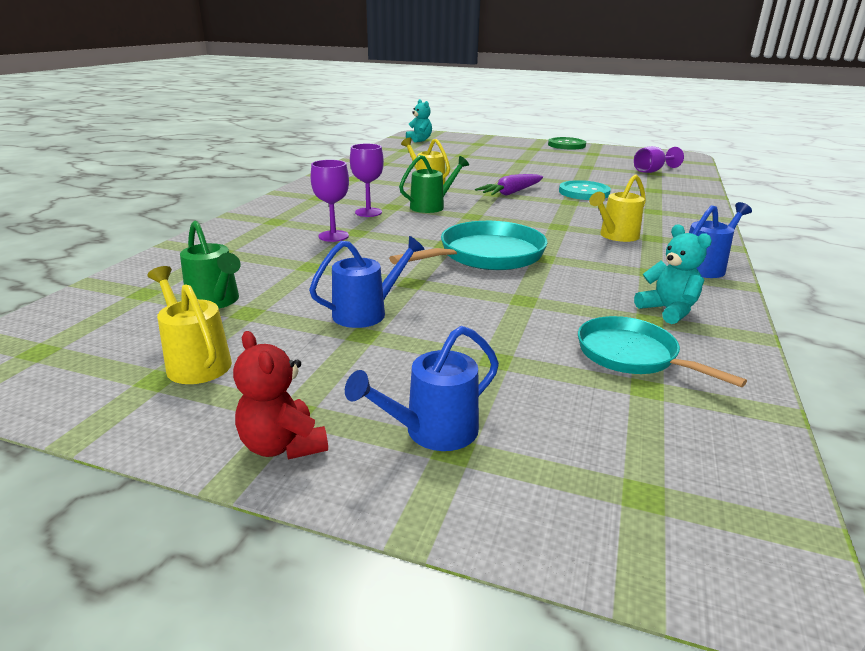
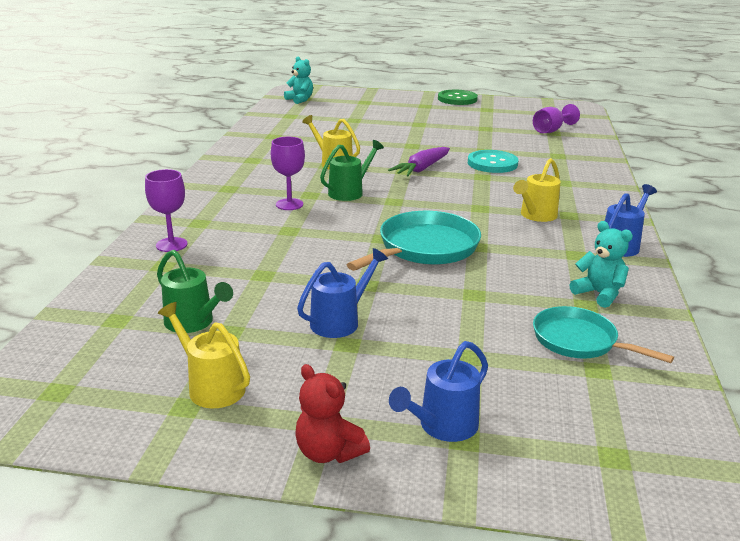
camera: 10 degrees left, 0 degrees up
purple goblet [311,160,349,242] -> purple goblet moved to [145,169,188,252]

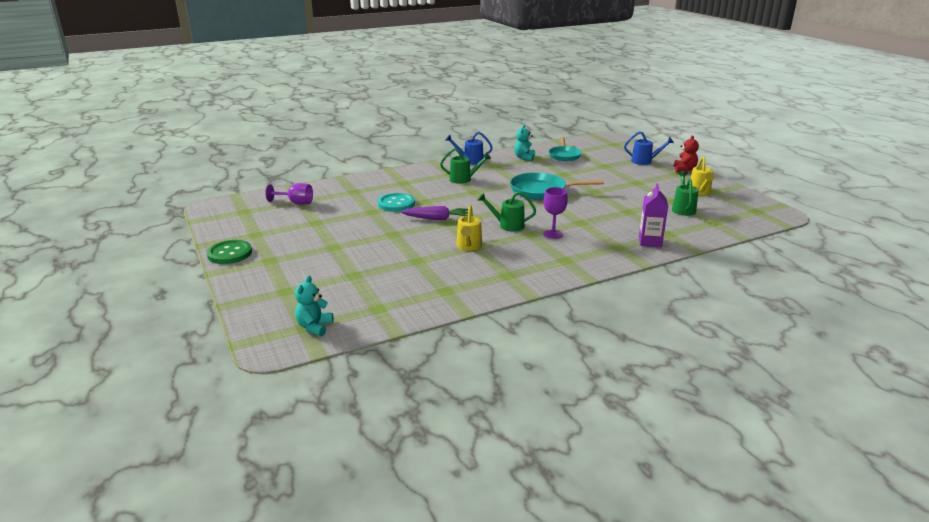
camera: 125 degrees left, 0 degrees up
purple goblet [145,169,188,252] -> purple carton [639,183,668,247]
blue watering can [297,248,388,338] -> none
yellow watering can [513,158,560,222] -> green watering can [440,148,491,184]

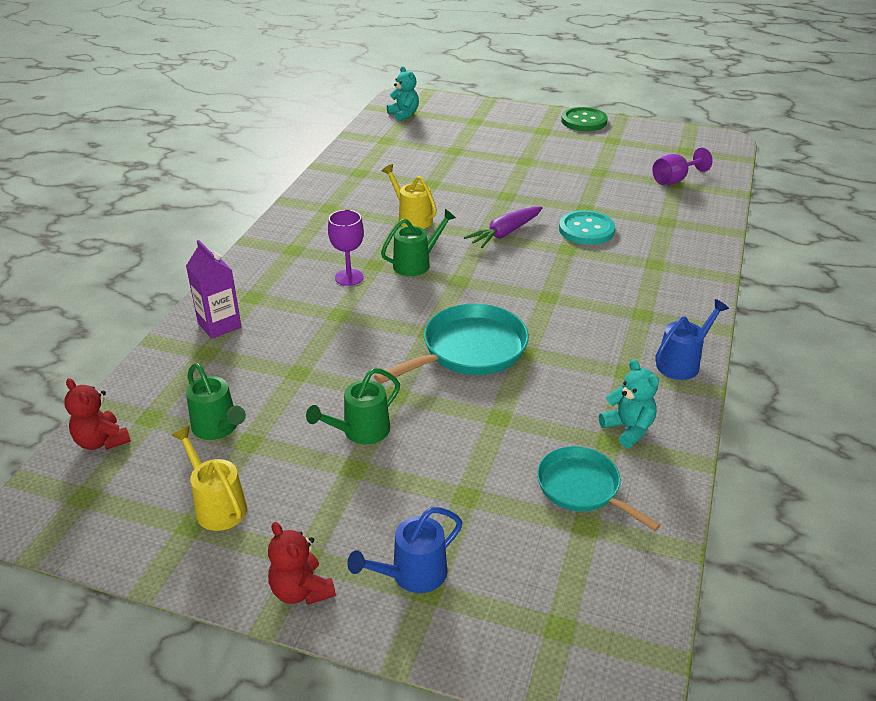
camera: 135 degrees right, 10 degrees up
green watering can [440,148,491,184] -> green watering can moved to [306,368,400,444]
none -> red teddy bear [64,378,131,450]

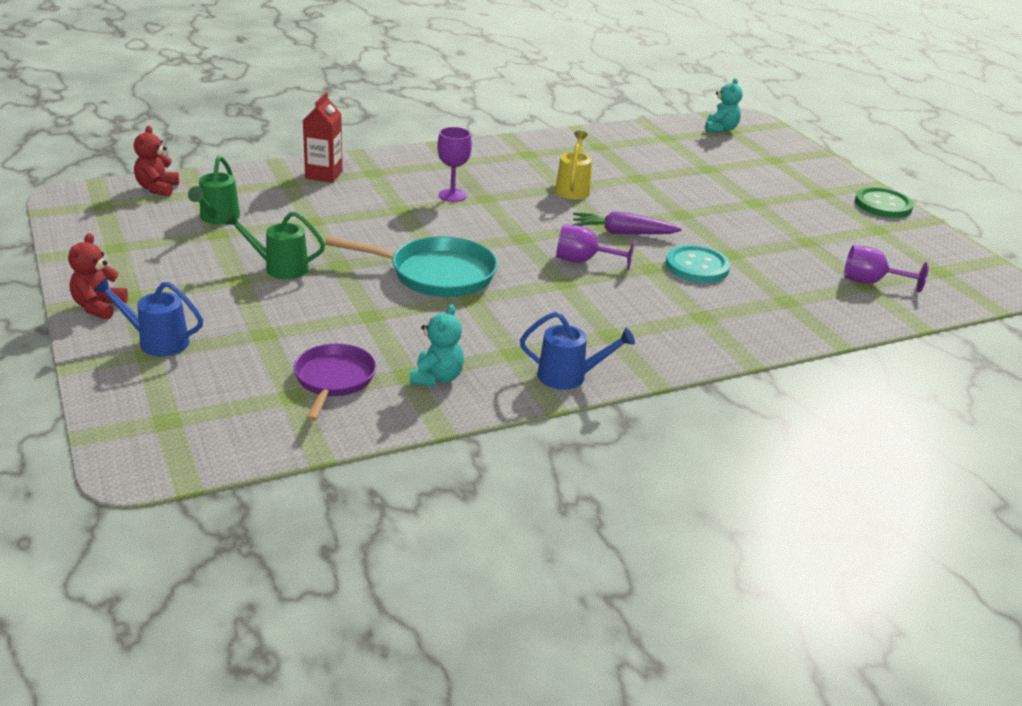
camera: 45 degrees right, 5 degrees down
yellow watering can [171,426,247,531] -> none
purple carton [186,240,242,339] -> red carton [303,92,342,183]
green watering can [381,209,456,276] -> none
turquoise pan [537,446,661,531] -> purple pan [294,344,376,421]
none -> purple goblet [556,224,635,270]

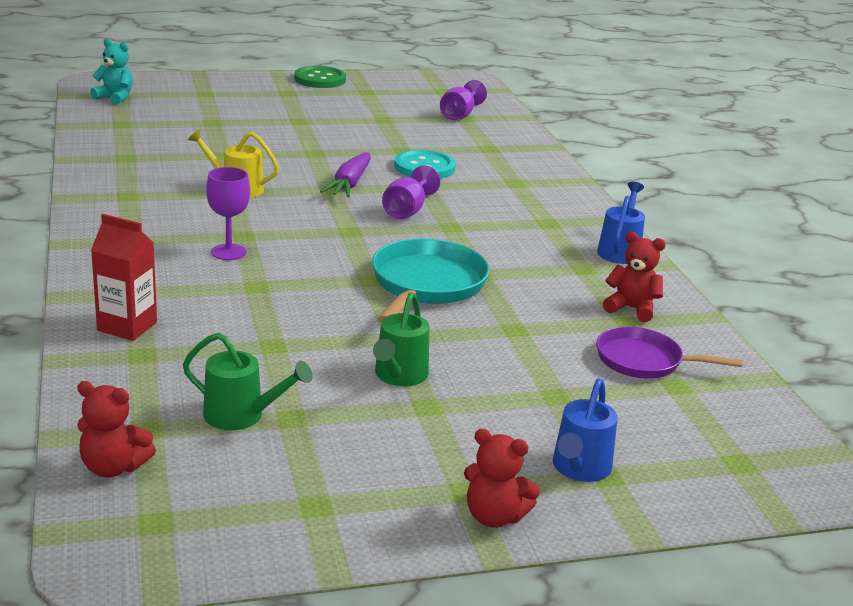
camera: 80 degrees left, 5 degrees down
turquoise teddy bear [410,304,464,386] -> red teddy bear [603,232,666,322]

